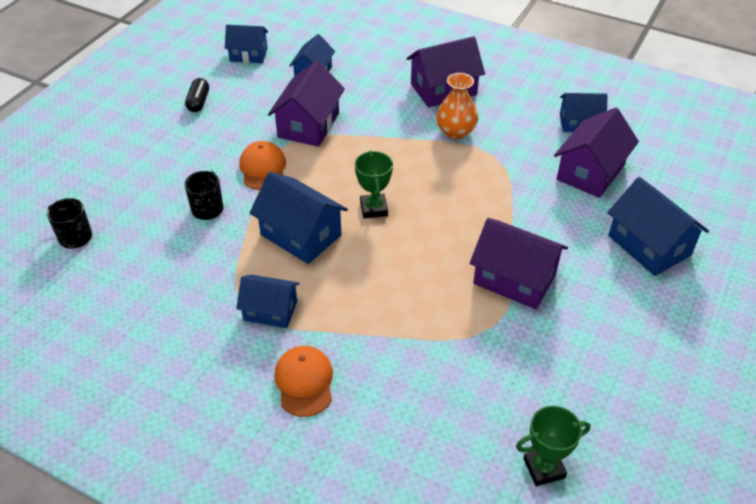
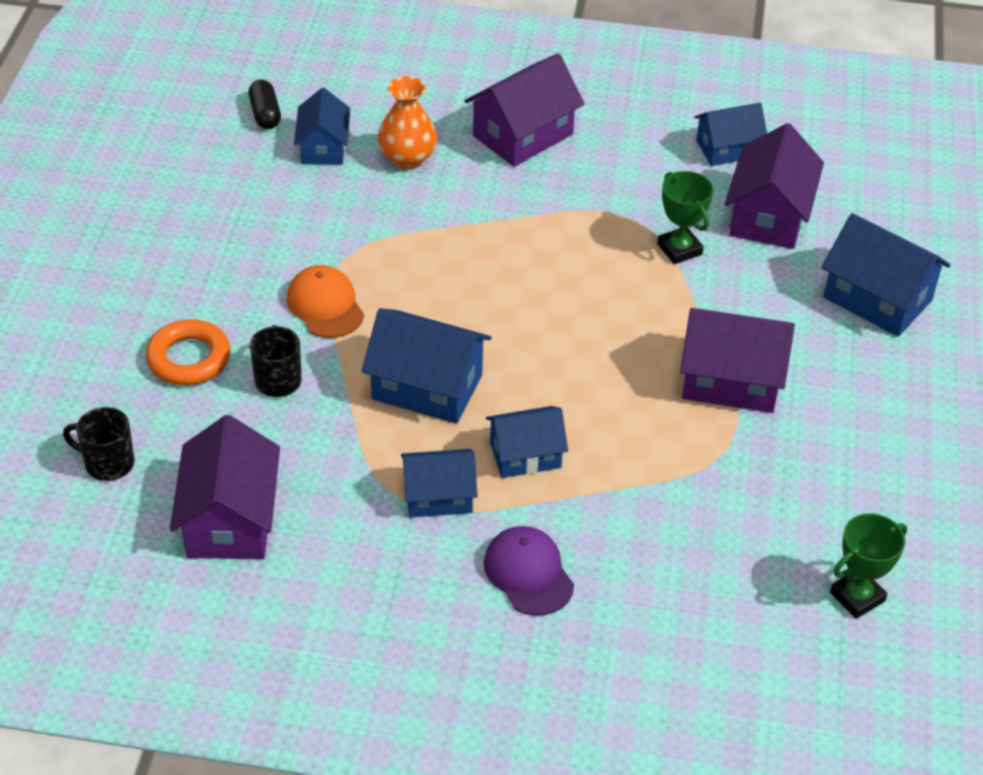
camera: 20 degrees left, 0 degrees up
black capsule [185,78,209,112] -> black capsule moved to [248,80,281,129]
blue house [225,25,268,63] -> blue house moved to [486,406,568,478]
purple house [268,61,345,147] -> purple house moved to [170,415,280,559]
orange cap [274,346,333,417] -> purple cap [484,526,574,616]
green trophy [355,150,393,219] -> green trophy moved to [657,171,714,264]
orange vase [436,73,478,139] -> orange vase moved to [378,76,437,169]
none -> orange ring [146,320,231,385]

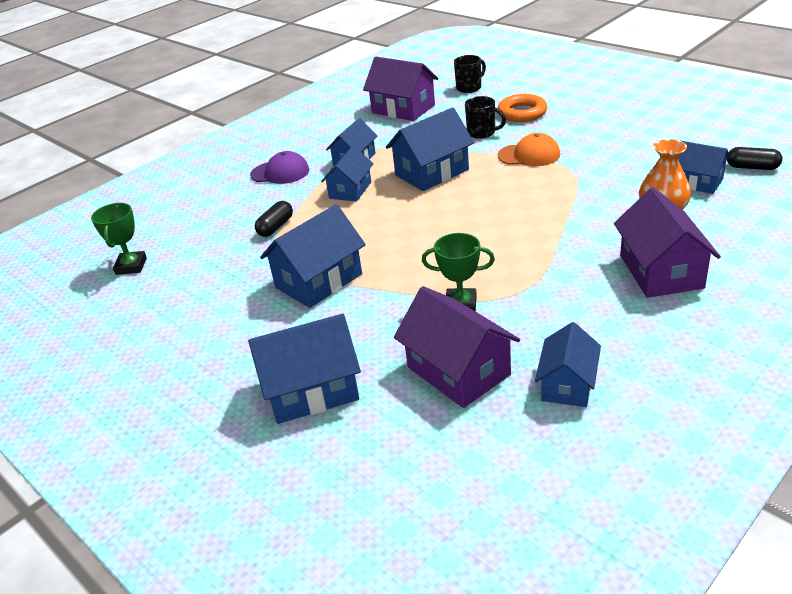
camera: 130 degrees right, 10 degrees down
purple house [680,308,795,413] -> blue house [260,204,366,308]
none -> black capsule [255,201,293,237]

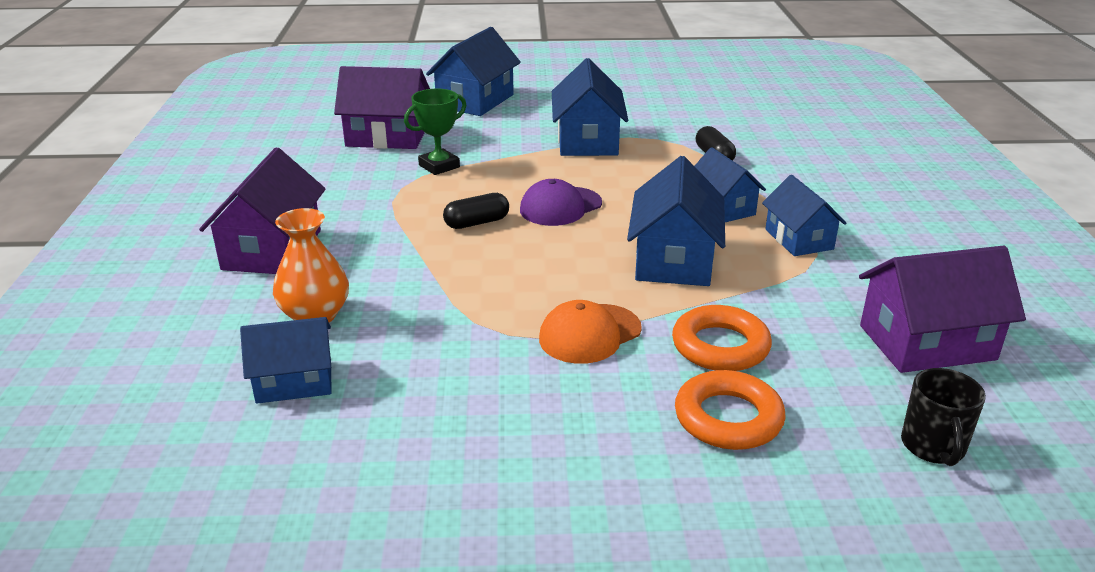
camera: 130 degrees right, 5 degrees down
green trophy [91,203,147,275] -> none
purple cap [250,151,309,184] -> purple cap moved to [520,179,602,226]
black mug [465,96,506,139] -> orange ring [672,305,772,371]
blue house [535,322,601,407] -> none
purple house [614,187,721,298] -> purple house turned 60 degrees clockwise [199,148,326,274]
black capsule [727,147,782,170] -> black capsule moved to [443,193,509,229]

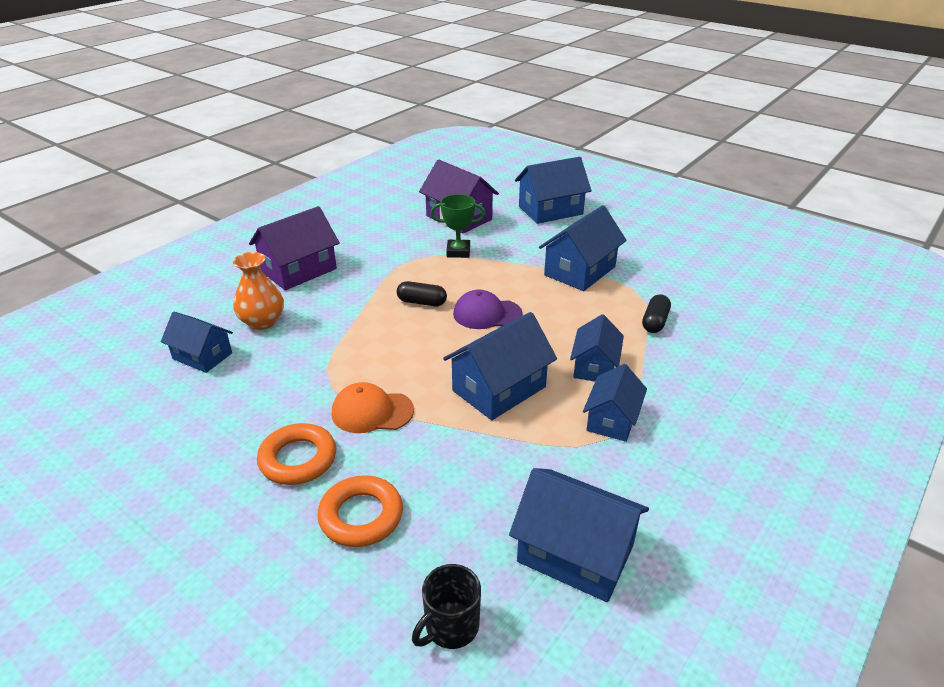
camera: 40 degrees right, 5 degrees up
orange ring [672,305,772,371] -> orange ring moved to [257,423,336,485]
purple house [859,246,1026,373] -> blue house [509,468,649,602]

